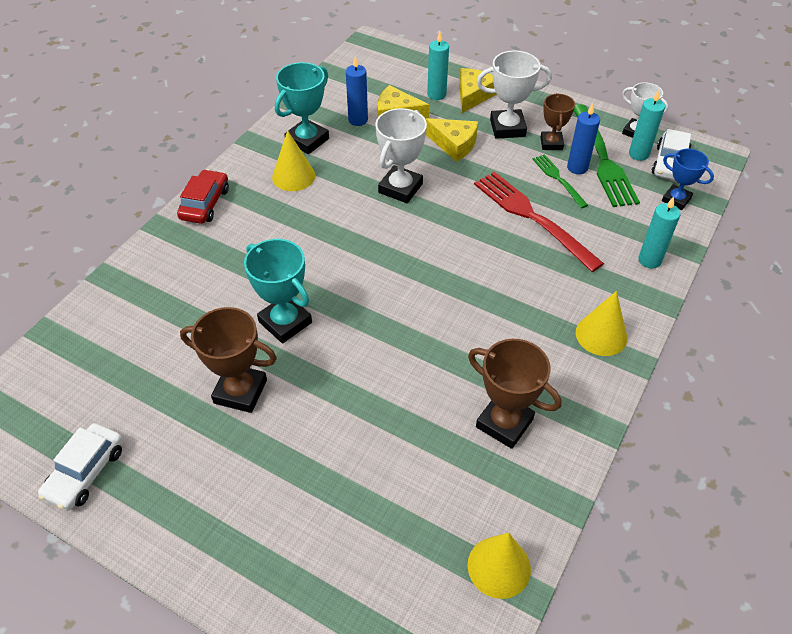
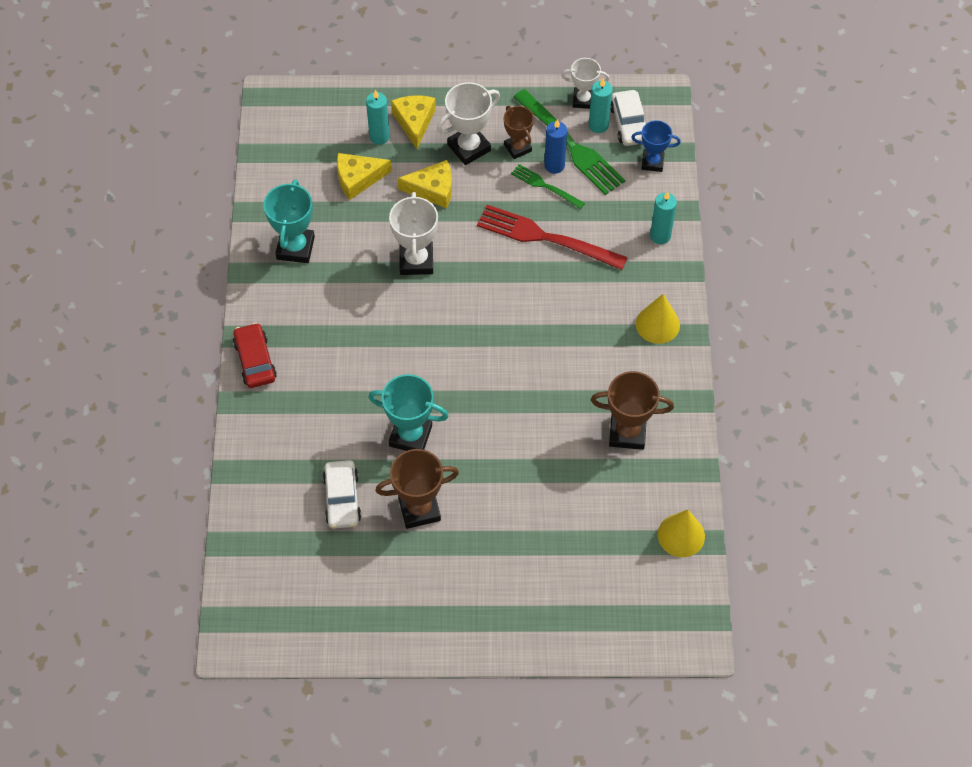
camera: 30 degrees left, 10 degrees up
white car [38,423,123,510] -> white car moved to [323,460,361,529]
yellow cone [272,130,315,191] -> none
blue candle [346,56,368,126] -> none

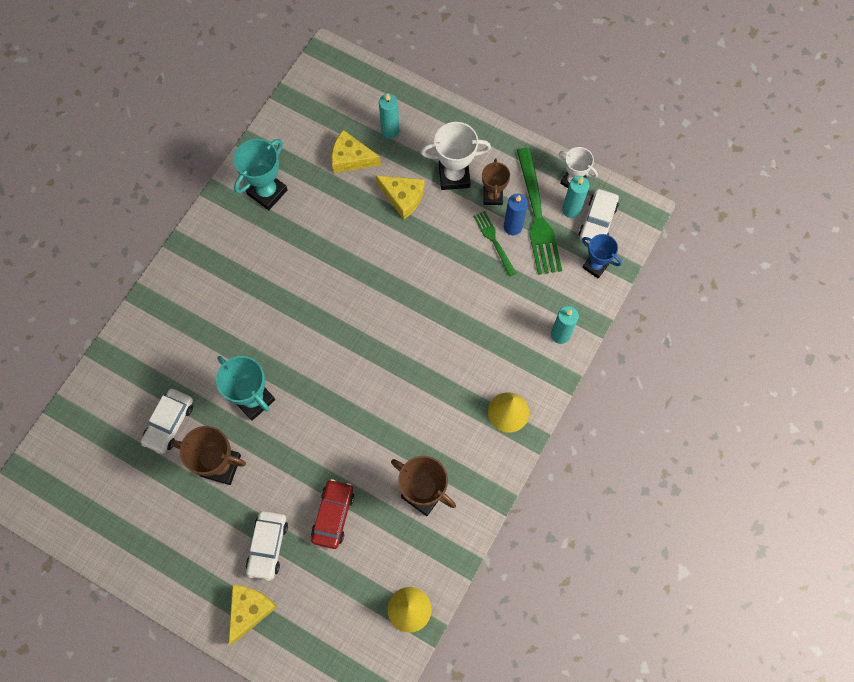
camera: 30 degrees right, 10 degrees up
red car [233,323,277,388] -> red car moved to [311,479,354,549]
white trophy [389,192,438,275] -> none
yellow cheese [391,95,436,149] -> yellow cheese moved to [228,585,277,645]
red fork [477,205,628,270] -> none
none -> white car [246,511,288,581]

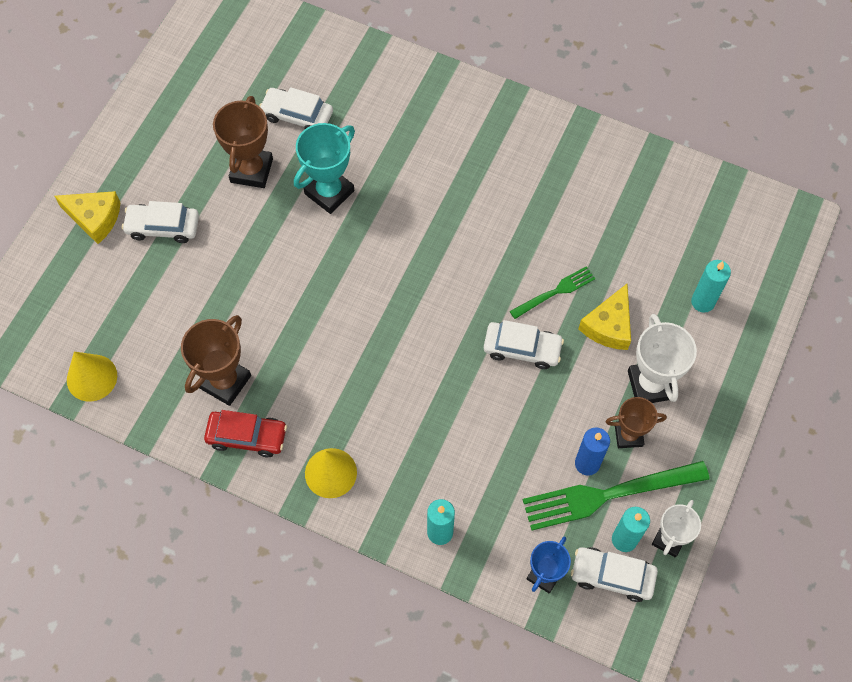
camera: 85 degrees right, 5 degrees down
turquoise trophy [234,139,287,210] -> none
red car [311,479,354,549] -> red car moved to [204,410,287,457]
yellow cheese [331,130,381,173] -> none
green fork [473,211,516,277] -> green fork moved to [510,266,595,319]
none -> white car [484,320,564,369]

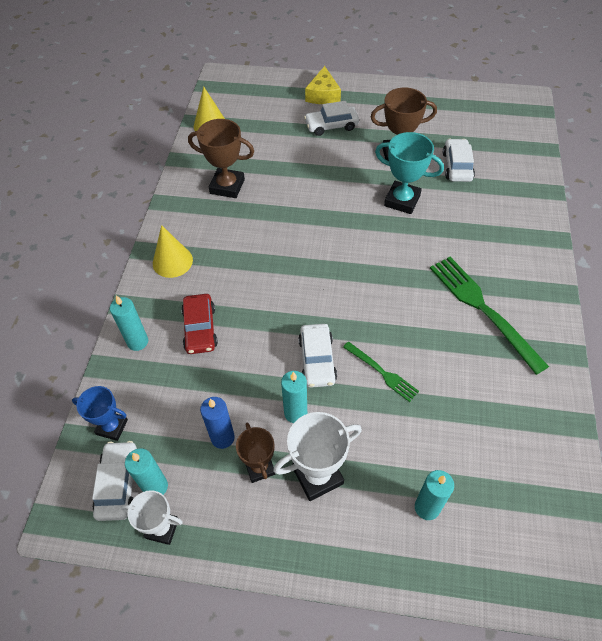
camera: 75 degrees right, 10 degrees down
white car [122,201,199,243] -> white car turned 90 degrees counterclockwise [304,101,359,136]
red car [204,410,287,457] -> red car moved to [181,294,218,354]
green fork [523,461,710,530] -> green fork moved to [430,257,549,375]
yellow cheese [579,284,631,350] -> none
none -> turquoise candle [281,371,307,423]

